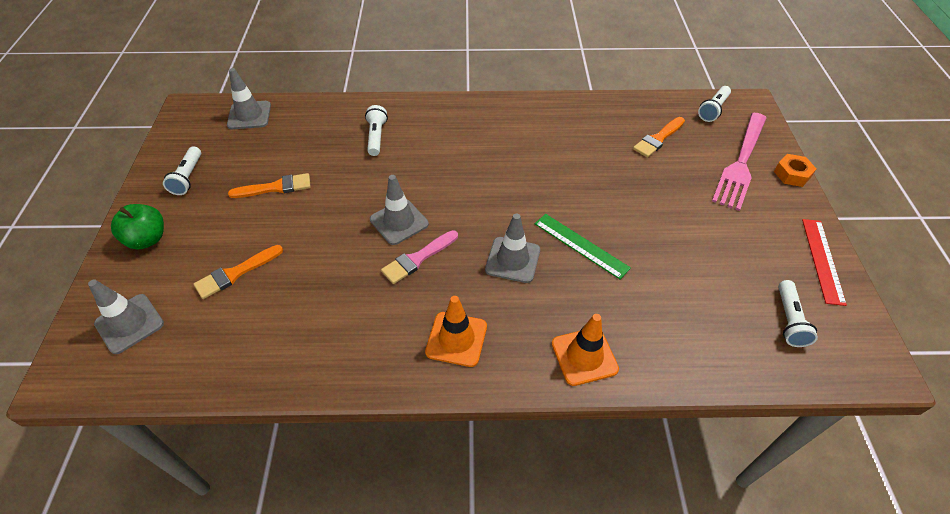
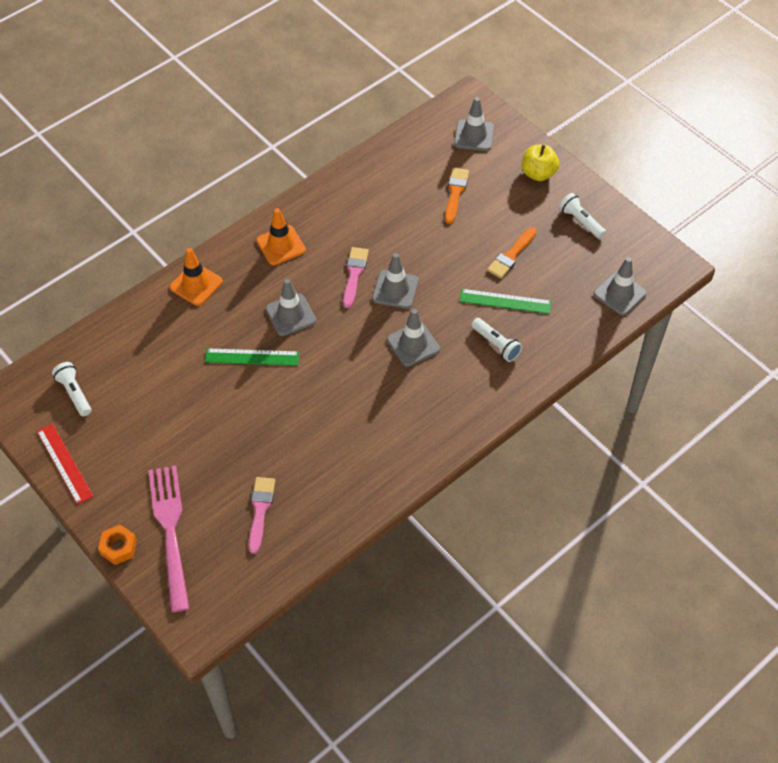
camera: 140 degrees right, 5 degrees up
green apple [111,204,164,249] -> yellow apple [522,144,559,181]
orange brush [633,117,685,157] -> pink brush [248,477,275,554]
white flashlight [698,86,731,122] -> none
none -> grey traffic cone [387,309,440,367]
none -> green ruler [459,289,551,314]

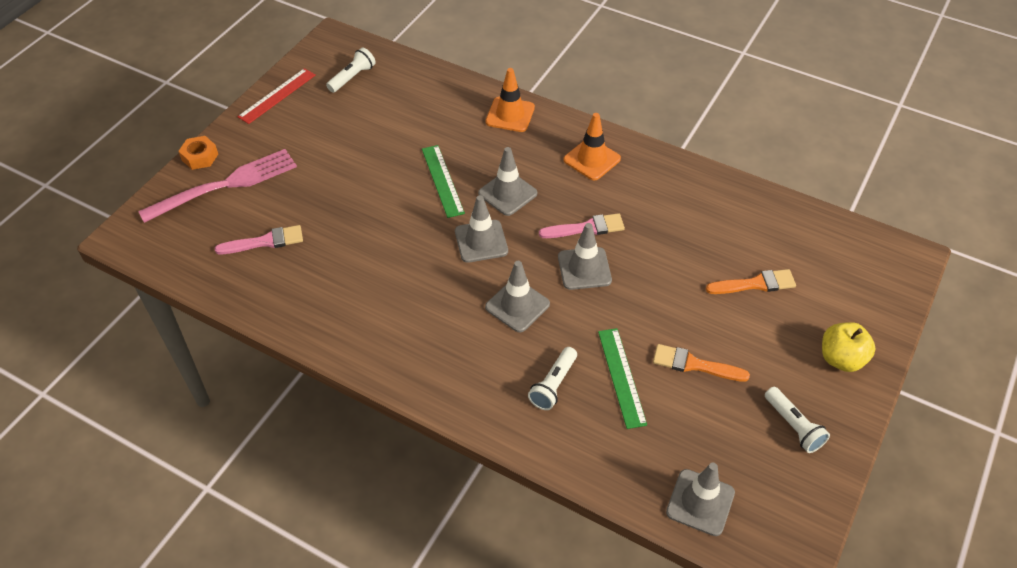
camera: 70 degrees right, 5 degrees down
grey traffic cone [454,97,494,151] -> grey traffic cone moved to [455,195,508,263]
white flashlight [559,193,606,239] -> white flashlight turned 120 degrees clockwise [765,387,830,453]

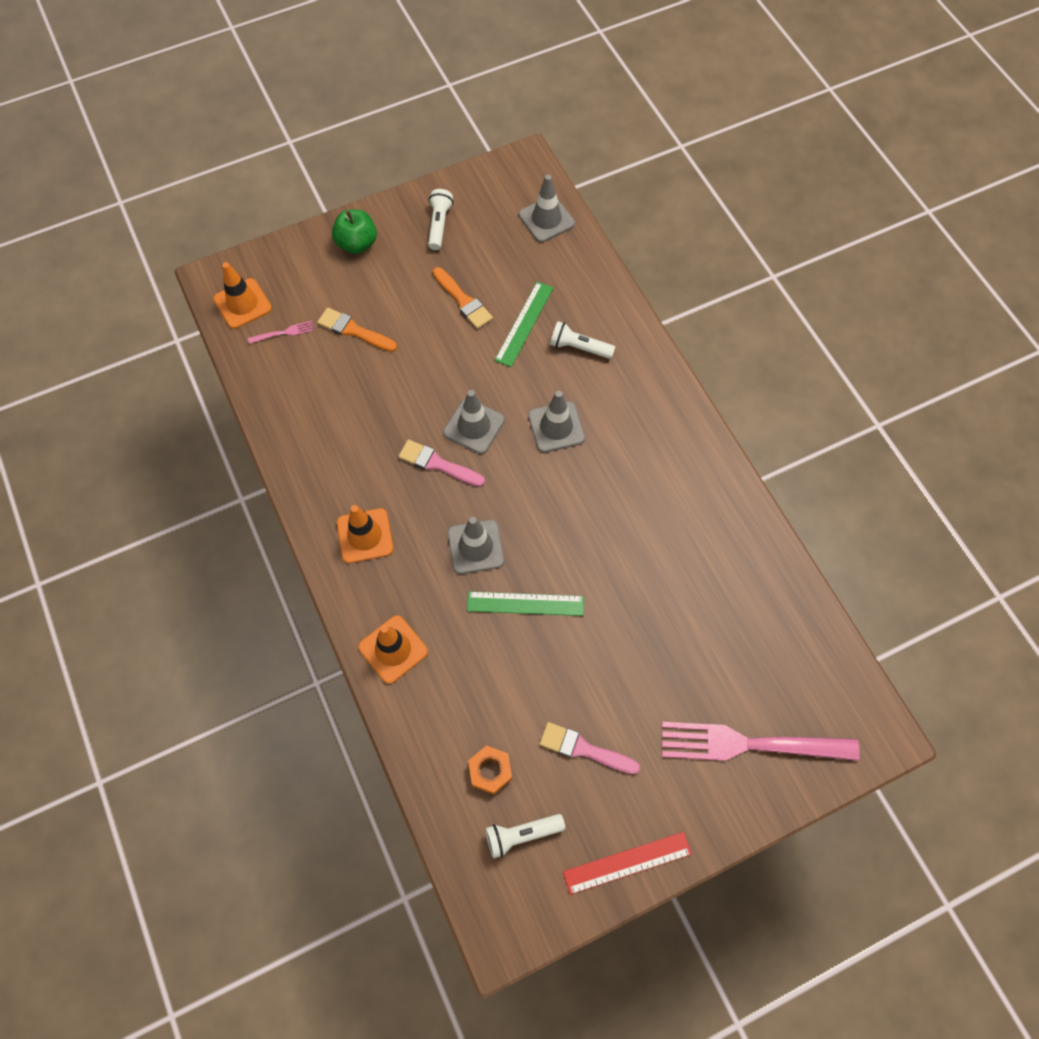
camera: 145 degrees left, 15 degrees up
orange nut [178,136,218,170] -> orange nut moved to [468,745,512,795]
pink brush [215,225,303,254] -> pink brush moved to [540,722,640,774]
green ruler [422,145,465,218] -> green ruler turned 75 degrees clockwise [467,592,584,616]
grey traffic cone [455,195,508,263] -> none
white flashlight [528,347,577,410] -> white flashlight turned 135 degrees counterclockwise [550,321,615,359]
yellow apple [822,322,876,372] -> green apple [332,209,377,254]
none -> orange traffic cone [213,262,272,329]
none -> pink fork [248,321,314,344]

